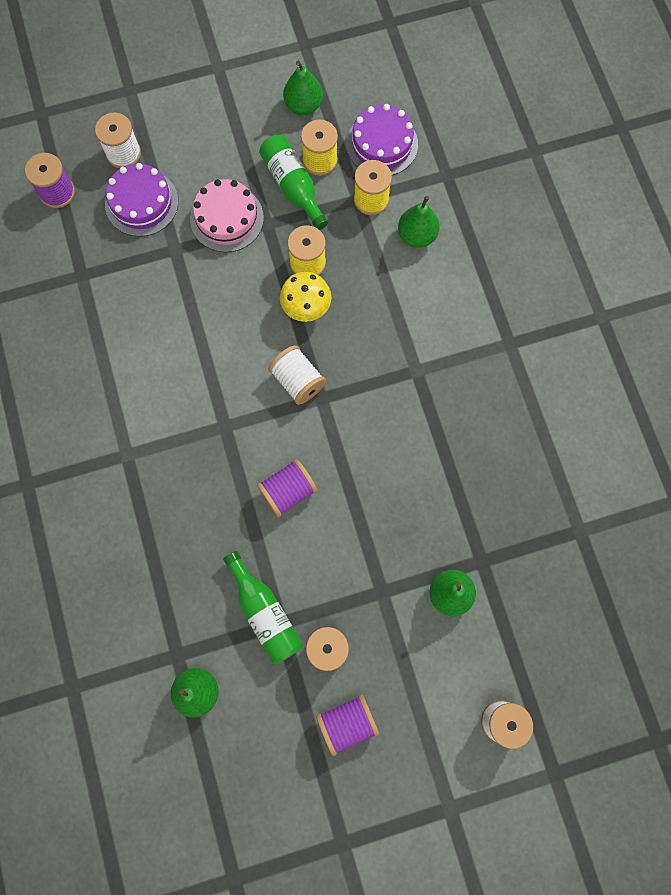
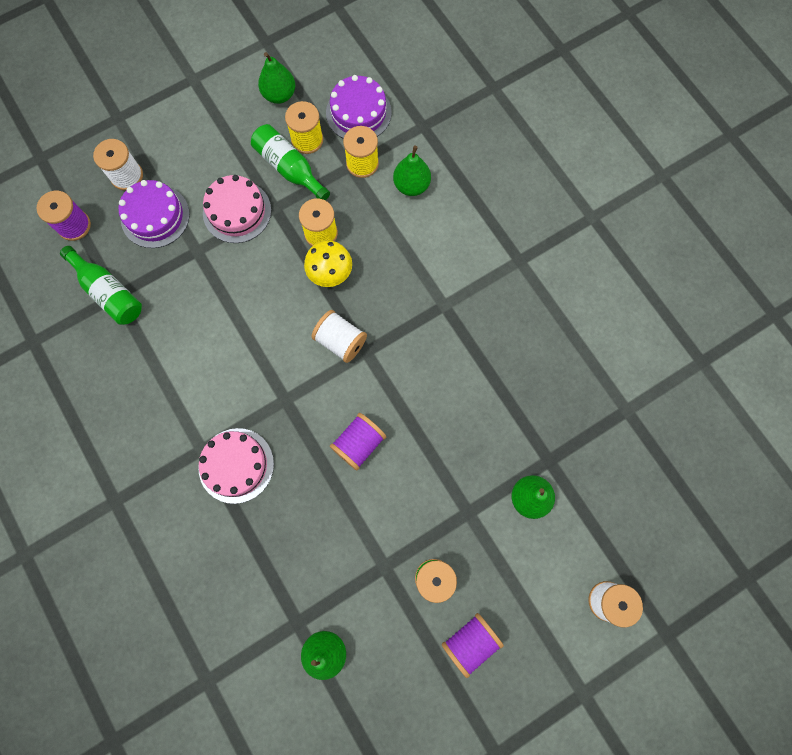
camera: 15 degrees left, 0 degrees up
green bottle [223,551,303,664] -> green bottle moved to [60,246,142,325]
none -> pink cake [198,428,274,504]

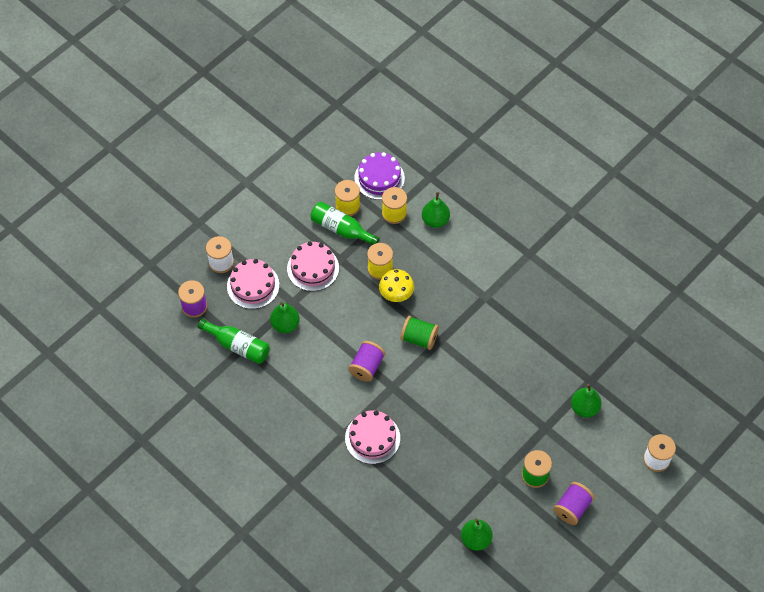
camera: 15 degrees left, 15 degrees down
purple cake [119,180,190,248] -> pink cake [227,259,279,309]
green pear [258,52,295,104] -> green pear moved to [270,302,300,333]
white spool [312,310,367,363] -> green spool [400,316,439,350]
purple spool [330,413,386,470] -> purple spool moved to [348,341,385,382]

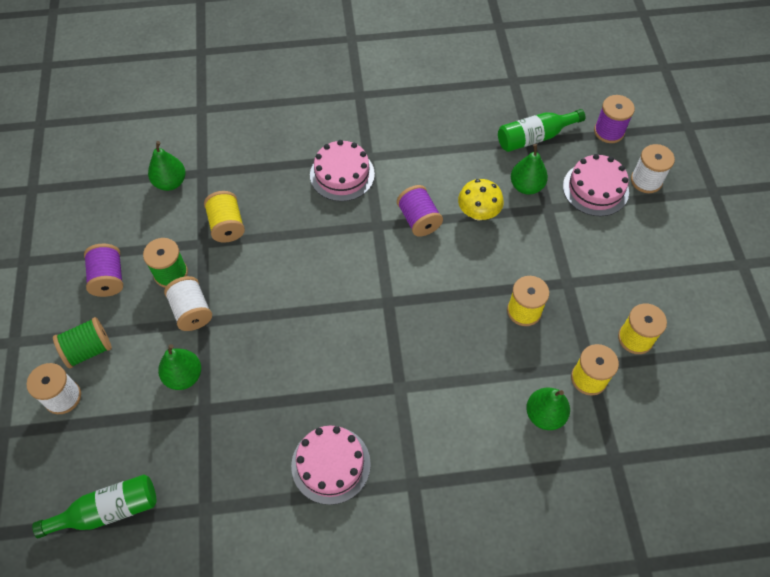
camera: 130 degrees right, 0 degrees up
pink cake [287,241,339,291] -> pink cake moved to [291,425,371,505]
green bottle [310,202,380,245] -> green bottle moved to [32,474,156,538]
purple cake [354,152,405,200] -> none
yellow mushroom [379,269,414,302] -> yellow mushroom moved to [458,179,504,221]
green spool [400,316,439,350] -> green spool moved to [53,317,112,369]
none -> white spool [164,276,212,331]
none -> yellow spool [204,191,245,243]

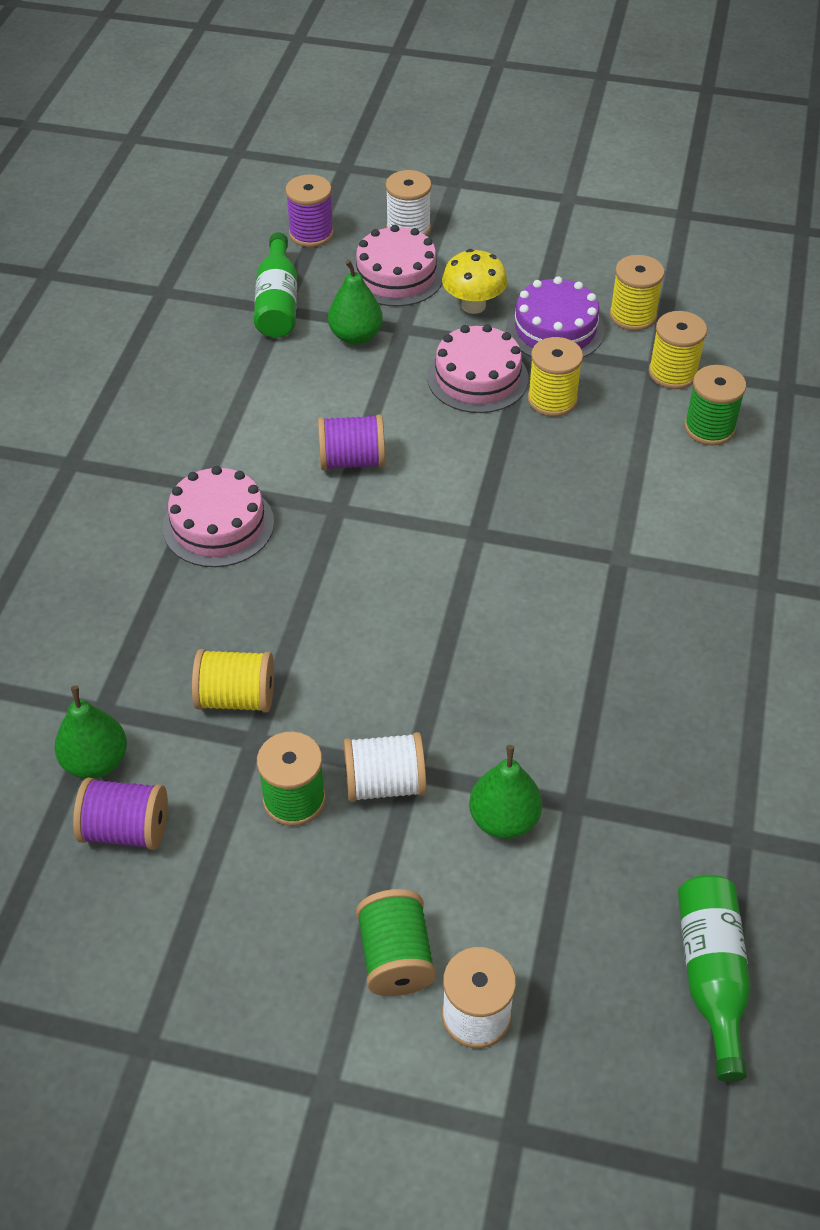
camera: 70 degrees left, 10 degrees down
purple spool [84,244,123,297] -> purple spool moved to [73,778,168,850]
pink cake [291,425,371,505] -> pink cake moved to [427,324,528,413]
yellow mushroom [458,179,504,221] -> yellow mushroom moved to [442,249,508,314]
green pear [526,388,570,430] -> green spool [684,365,746,445]
none -> purple cake [506,276,605,358]

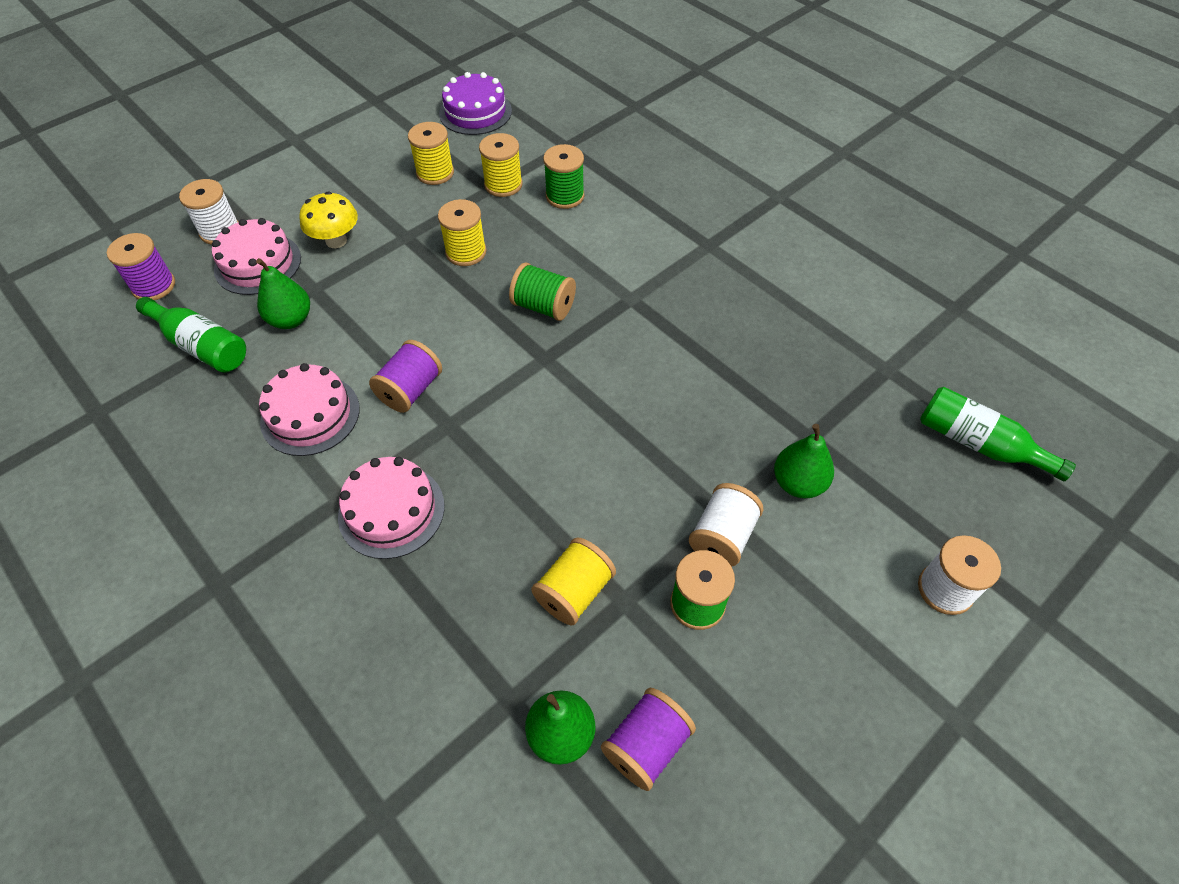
camera: 55 degrees left, 5 degrees up
green spool [356,889,436,996] -> green spool moved to [509,262,576,321]
pink cake [427,324,528,413] -> pink cake moved to [259,363,360,456]
purple cake [506,276,605,358] -> purple cake moved to [439,72,512,135]

